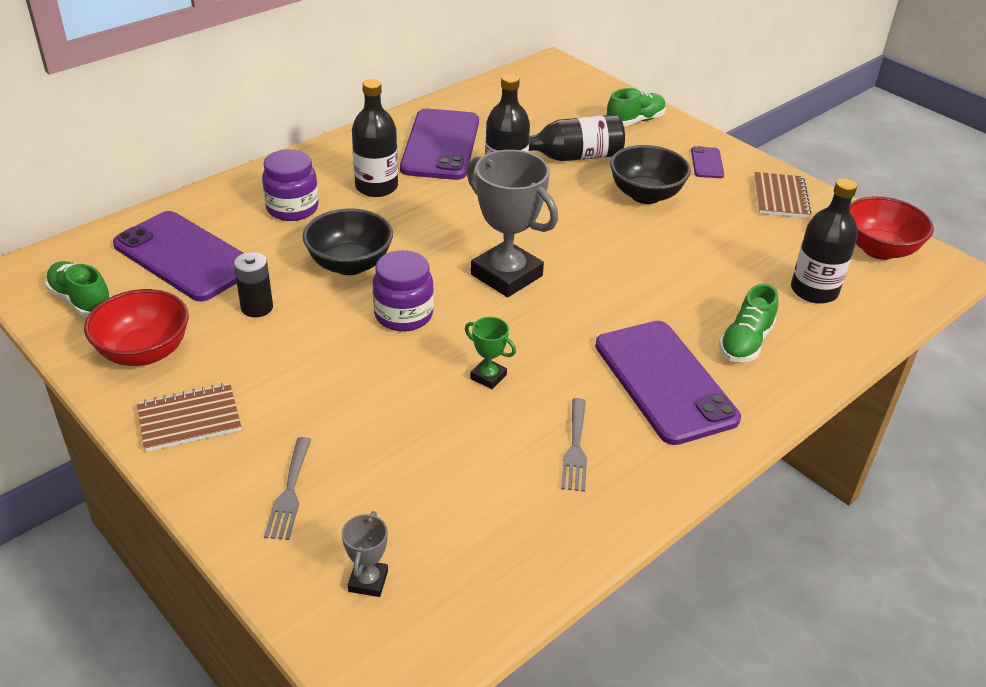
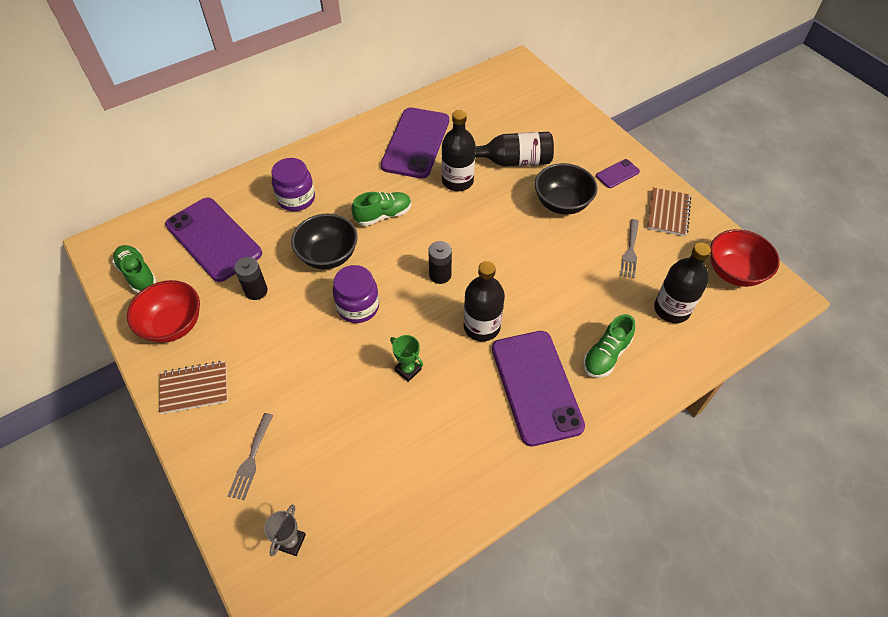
camera: 10 degrees right, 15 degrees up
black bottle [352,79,398,197] -> black bottle moved to [464,261,505,341]
grey trophy [467,150,558,297] -> black battery [428,241,452,284]
grey fork [561,398,587,492] -> grey fork moved to [620,219,639,278]
green shoe [607,88,666,126] -> green shoe moved to [352,192,411,226]
purple phone [691,146,724,178] -> purple phone turned 45 degrees clockwise [596,159,640,188]

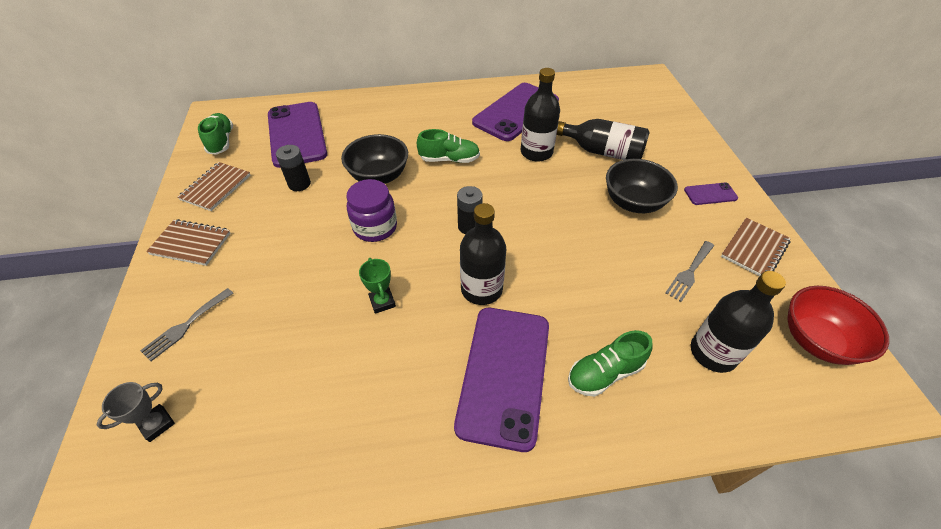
camera: 25 degrees right, 5 degrees down
red bowl [127,280,200,343] -> brown notebook [178,162,251,211]
purple jar [271,158,315,211] -> none

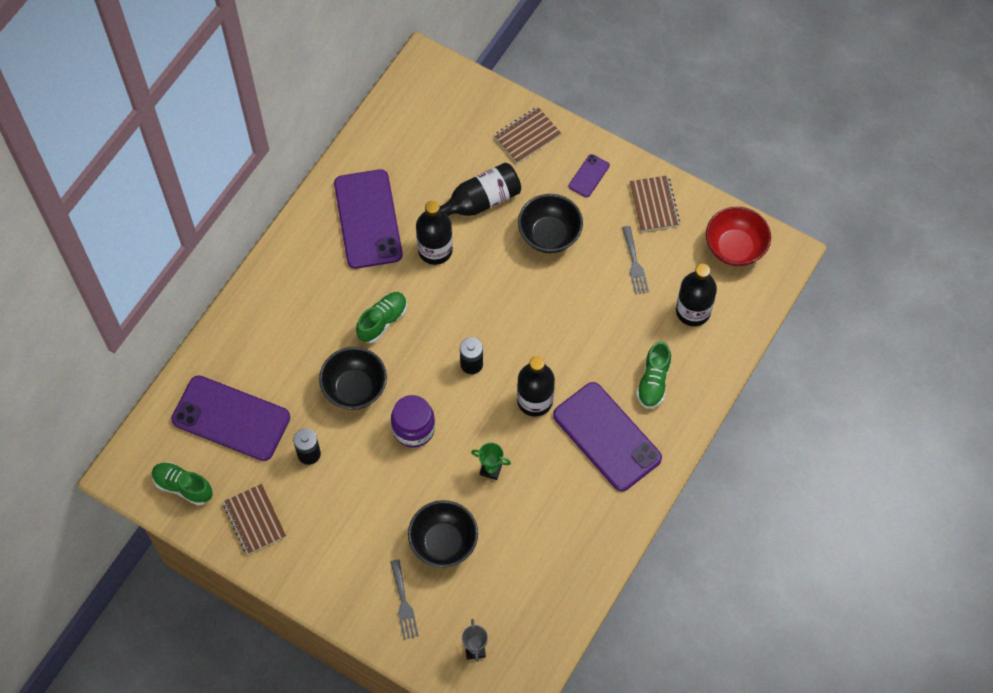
camera: 50 degrees left, 15 degrees up
brown notebook [146,219,231,266] -> brown notebook moved to [494,107,561,164]
none -> black bowl [408,500,478,568]

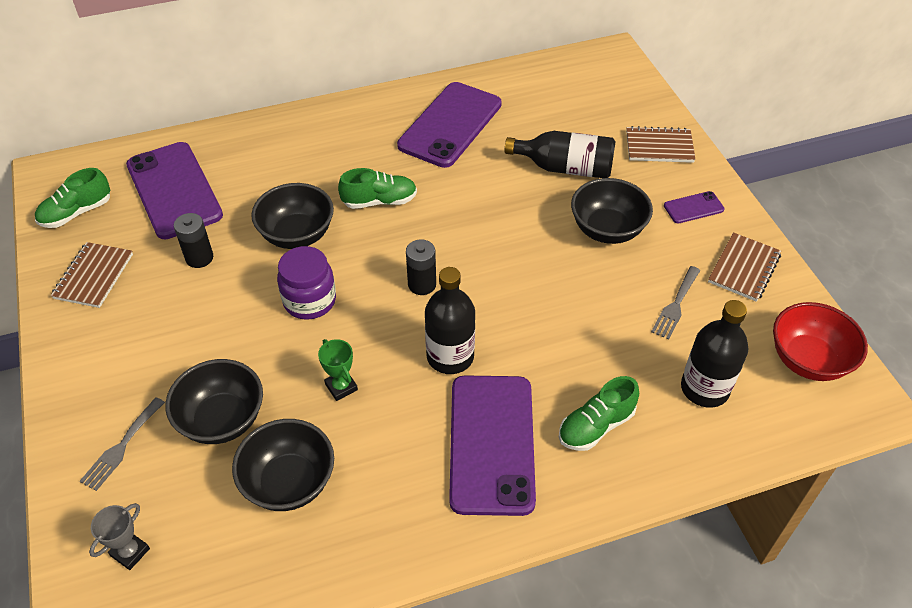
camera: 40 degrees right, 15 degrees down
green shoe [152,462,213,506] -> green shoe turned 105 degrees counterclockwise [35,168,110,228]
black bottle [416,200,453,265] -> none
none -> black bowl [232,419,334,511]

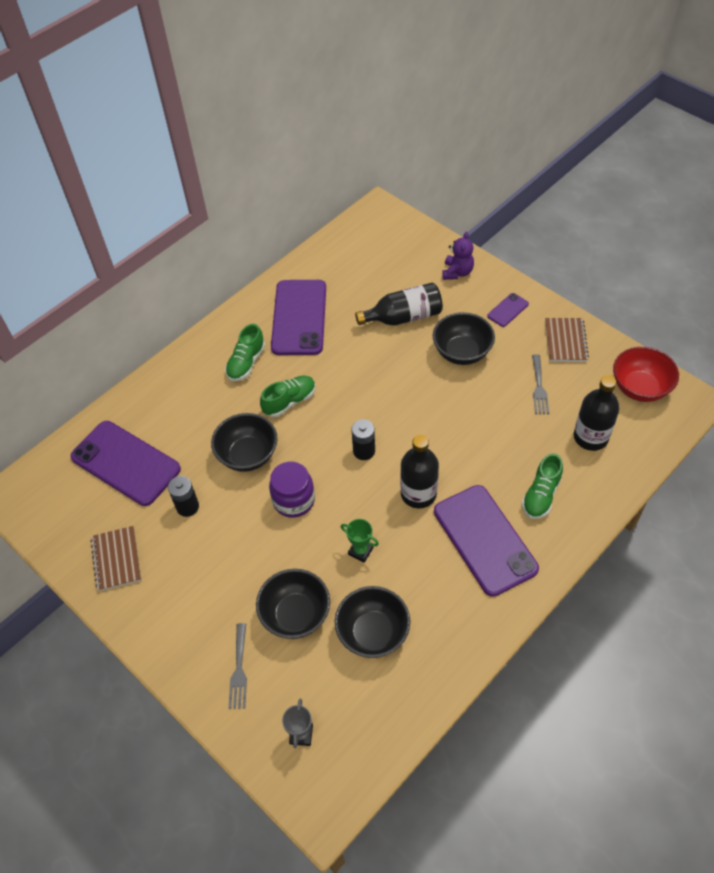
camera: 25 degrees left, 5 degrees up
green shoe [35,168,110,228] -> green shoe moved to [225,324,265,381]
brown notebook [626,126,696,163] -> purple teddy bear [442,232,474,280]

